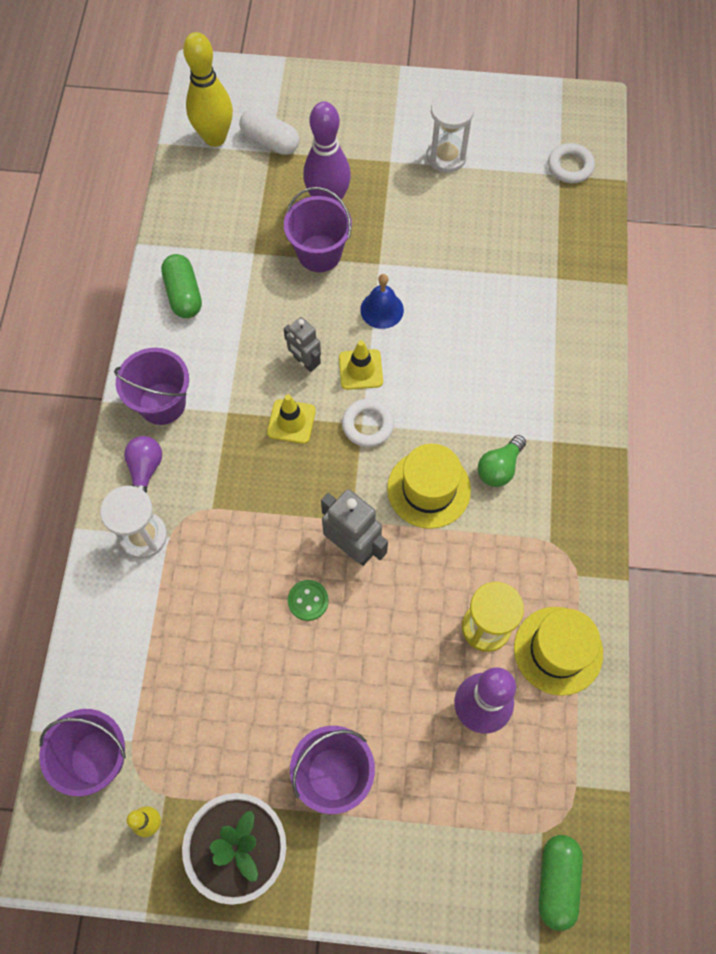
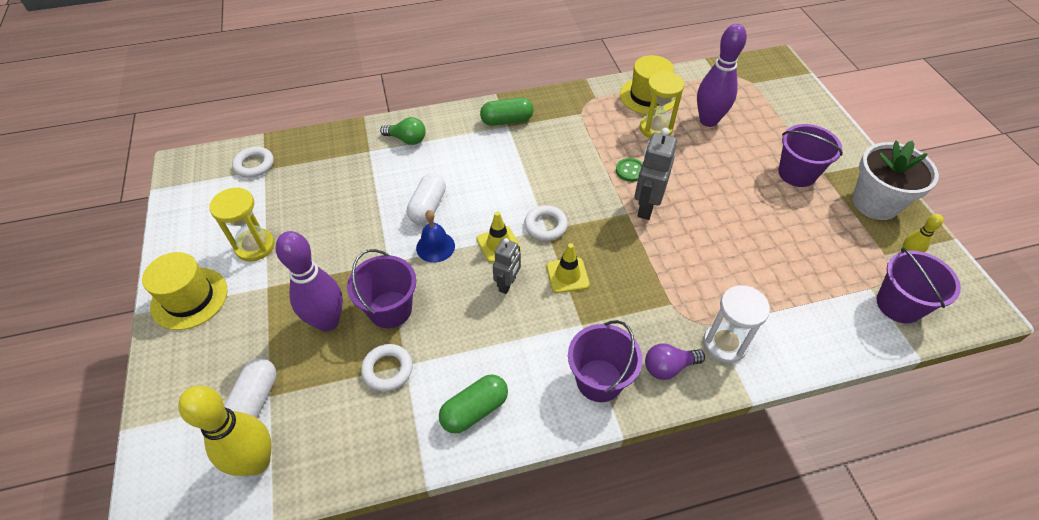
camera: 110 degrees left, 15 degrees down
green button [288,580,329,621] -> green button moved to [616,158,643,182]
yellow hat [387,444,471,529] -> yellow hat moved to [142,252,227,330]
white hourglass [426,91,474,173] -> yellow hourglass [209,187,275,262]
green light bulb [478,435,526,487] -> green light bulb moved to [380,117,426,145]
green capsule [539,835,583,931] -> green capsule moved to [480,97,534,126]
none -> white ring [361,344,413,392]
none -> white capsule [407,173,446,224]

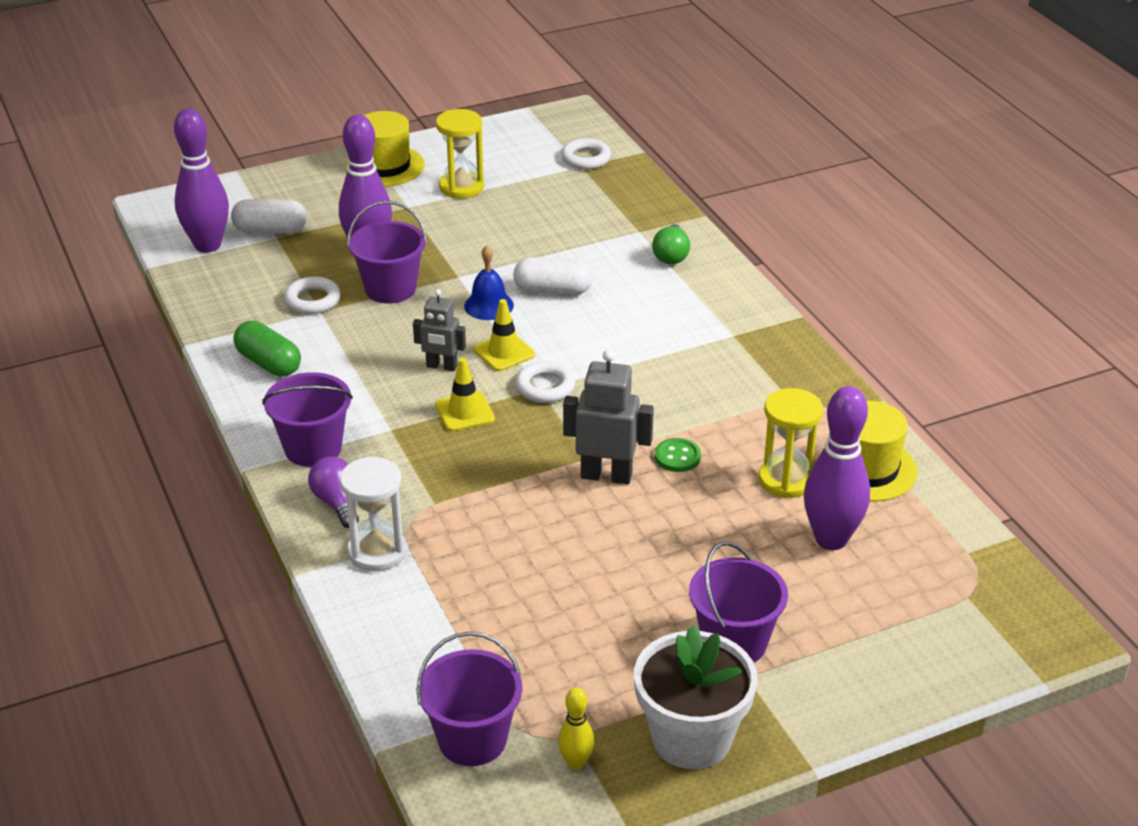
camera: 80 degrees right, 15 degrees down
yellow bowling pin [178,386,271,476] -> purple bowling pin [174,108,229,253]
green capsule [480,97,534,126] -> none

